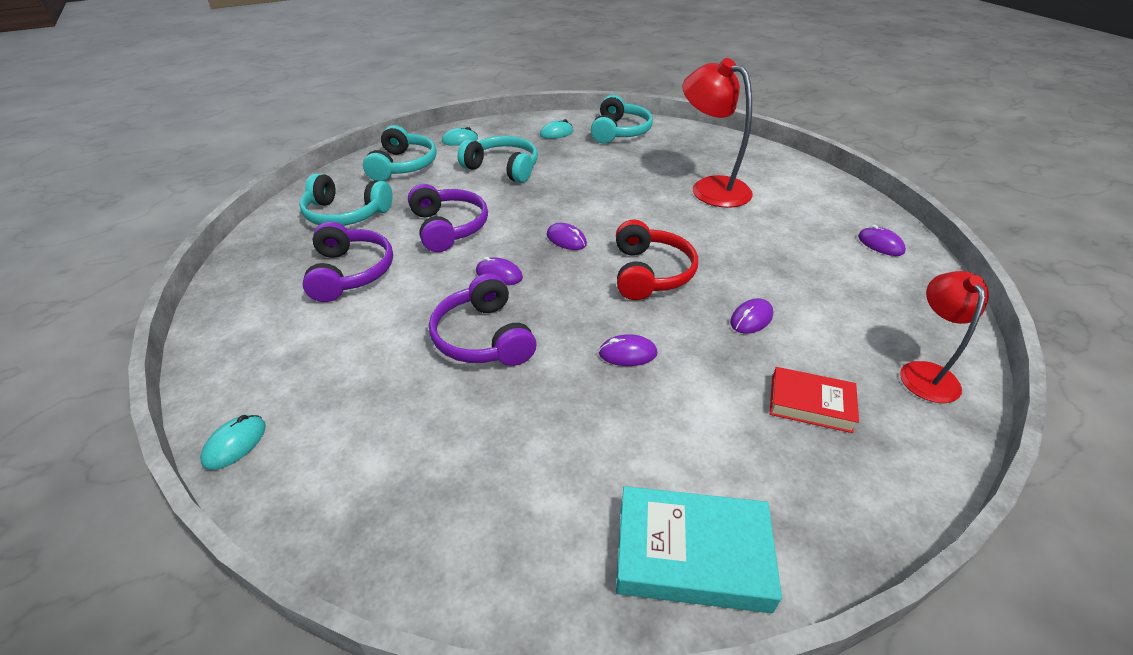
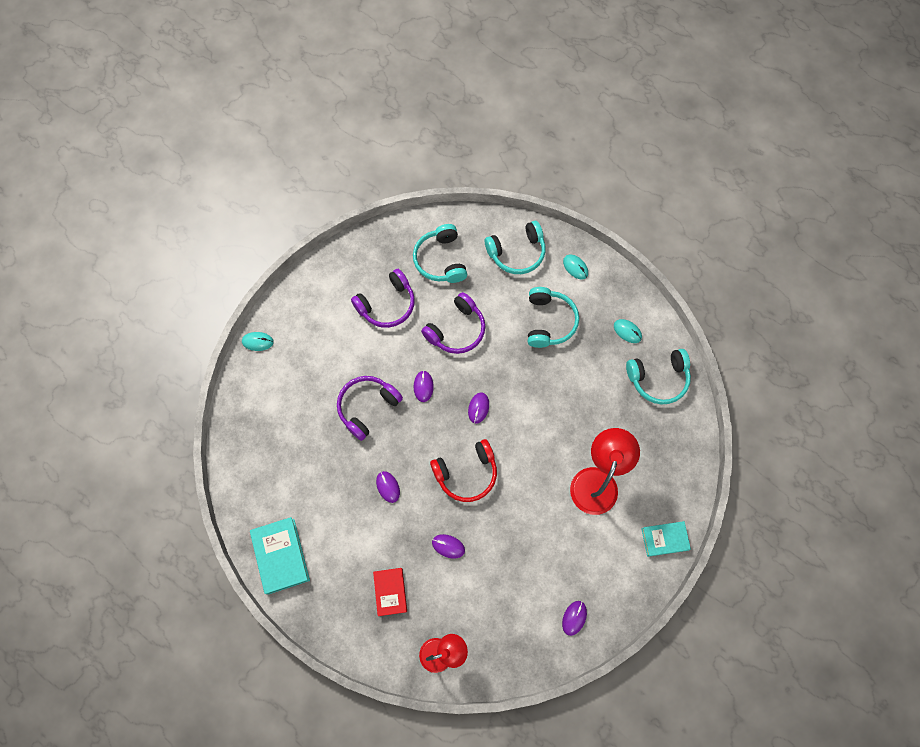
camera: 65 degrees right, 30 degrees up
none -> turquoise book [641,521,691,557]

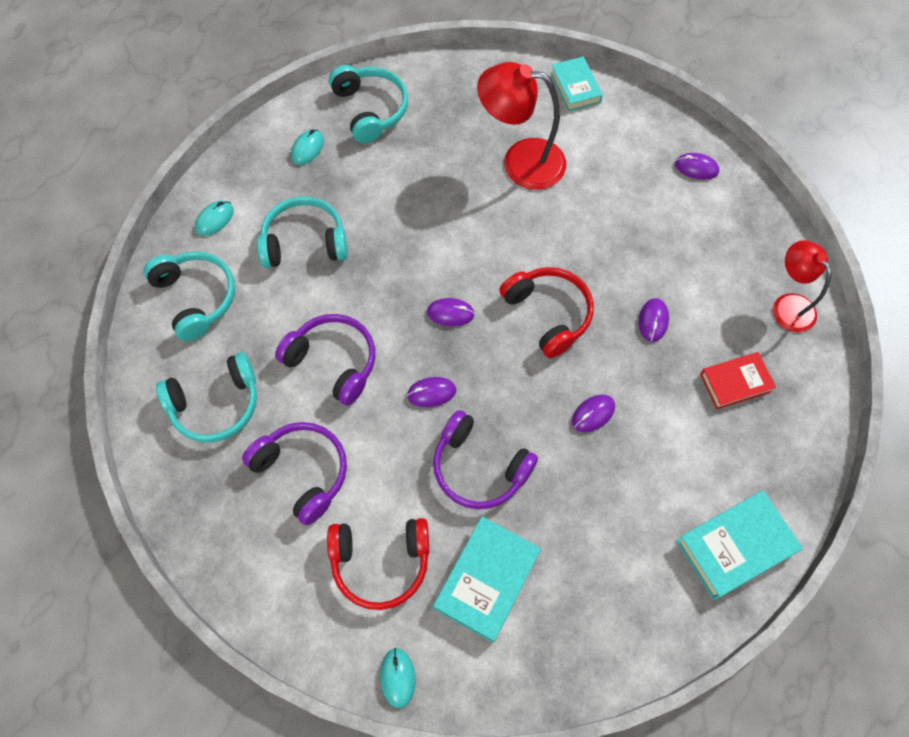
camera: 100 degrees left, 5 degrees down
none -> red headphones [327,518,429,610]
none -> turquoise book [433,516,541,643]

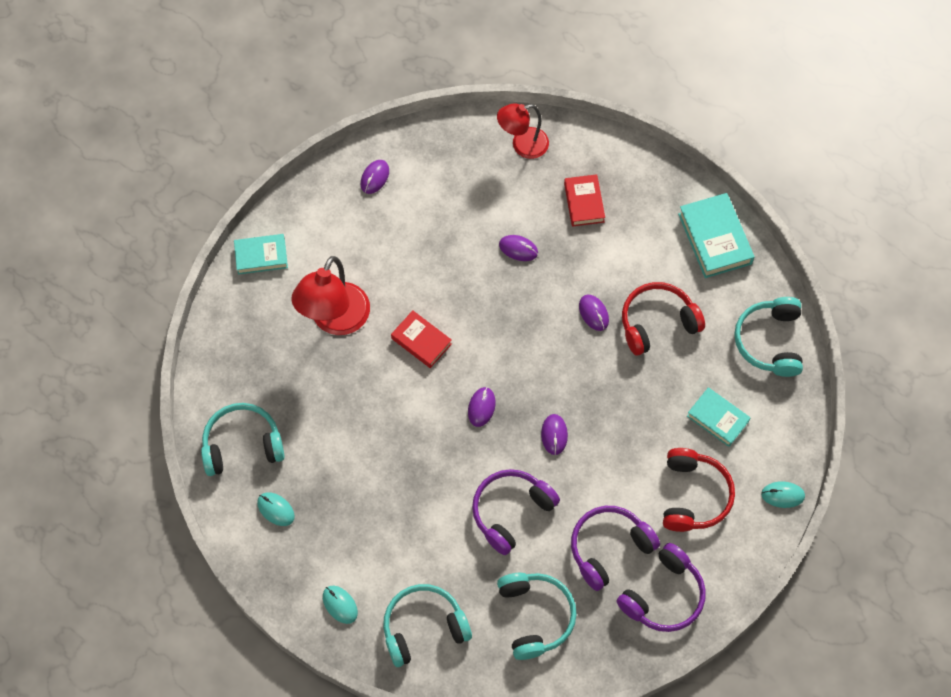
camera: 80 degrees left, 0 degrees up
turquoise headphones [257,197,348,268] -> turquoise headphones moved to [734,297,803,377]
purple headphones [433,410,538,509] -> purple headphones moved to [617,543,706,632]
turquoise book [433,516,541,643] -> turquoise book [687,387,750,447], size x0.66
red headphones [499,267,594,358] -> red headphones moved to [622,282,705,355]
none -> red book [391,310,452,368]

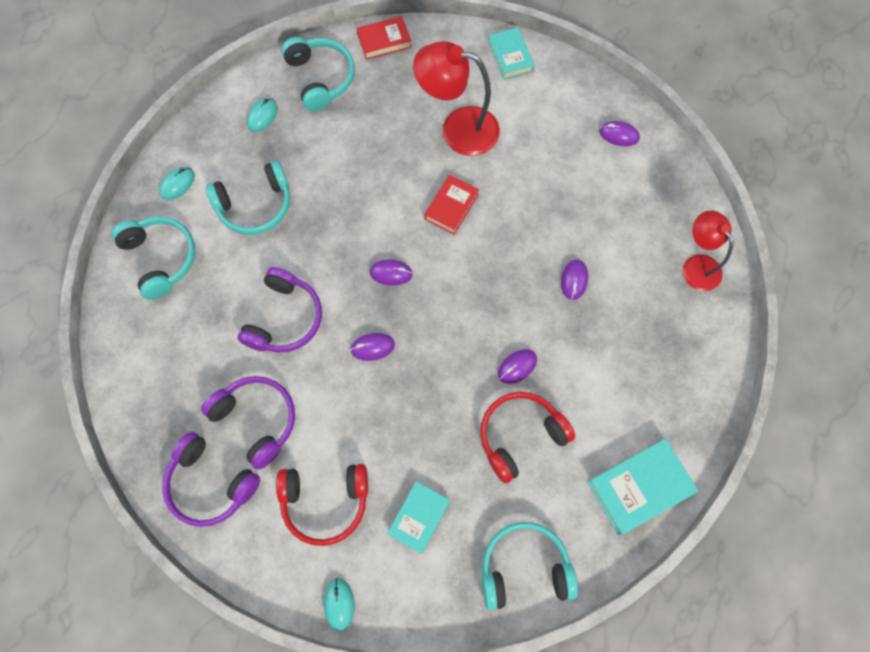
camera: 80 degrees right, 5 degrees up
purple headphones [472,469,560,555] -> purple headphones turned 75 degrees clockwise [237,267,322,353]
turquoise headphones [497,573,577,660] -> turquoise headphones moved to [206,161,290,235]
red book [564,174,605,227] -> red book moved to [357,16,411,60]
red headphones [622,282,705,355] -> red headphones turned 90 degrees counterclockwise [480,392,575,483]

